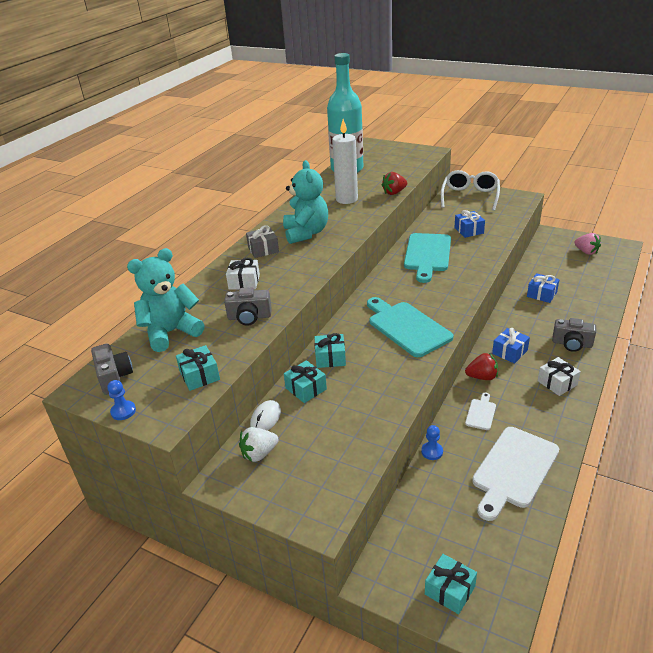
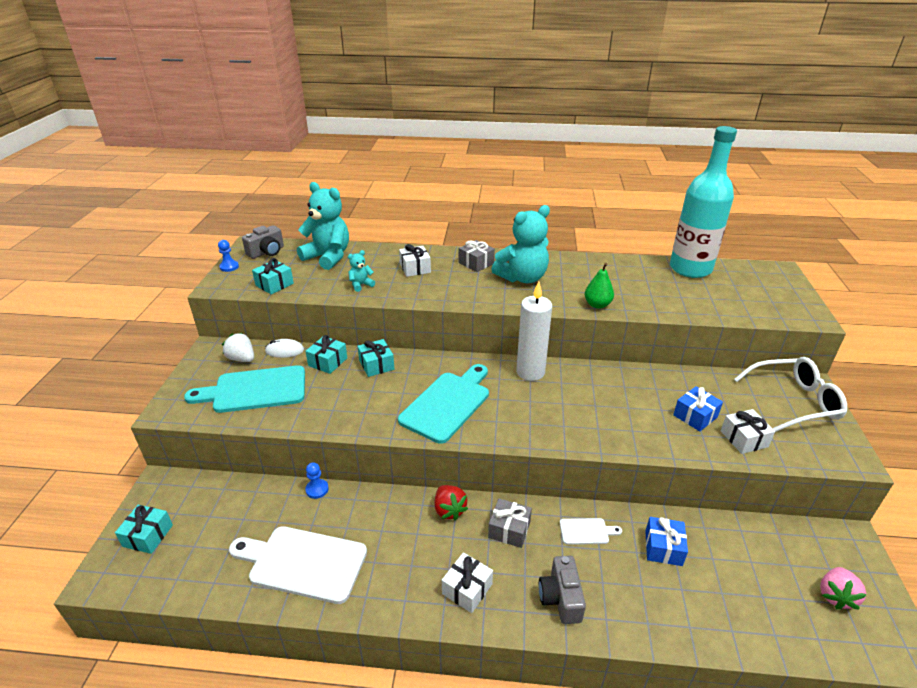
camera: 65 degrees right, 0 degrees up
grey camera [224,287,272,325] -> turquoise teddy bear [348,250,375,292]
white candle [332,119,358,204] -> white candle moved to [516,282,552,381]
red strawberry [381,172,407,195] -> none
turquoise cutting board [404,233,451,283] -> turquoise cutting board moved to [184,365,305,413]
white cutting board [465,393,496,430] -> white cutting board moved to [560,518,622,545]
blue gift [492,328,530,364] -> grey gift [488,498,532,548]
none -> green pear [585,263,614,309]
none -> white gift [721,409,775,454]

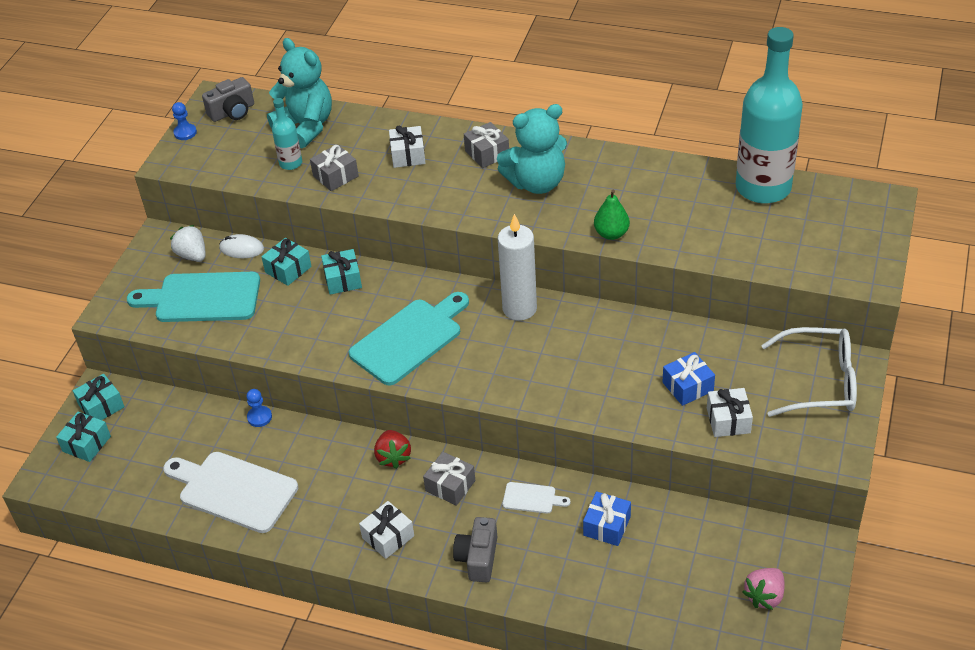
camera: 15 degrees right, 10 degrees up
turquoise gift [252,258,294,294] -> turquoise gift moved to [73,374,125,420]
turquoise teddy bear [348,250,375,292] -> grey gift [310,144,359,191]
none -> turquoise bottle [272,98,302,170]

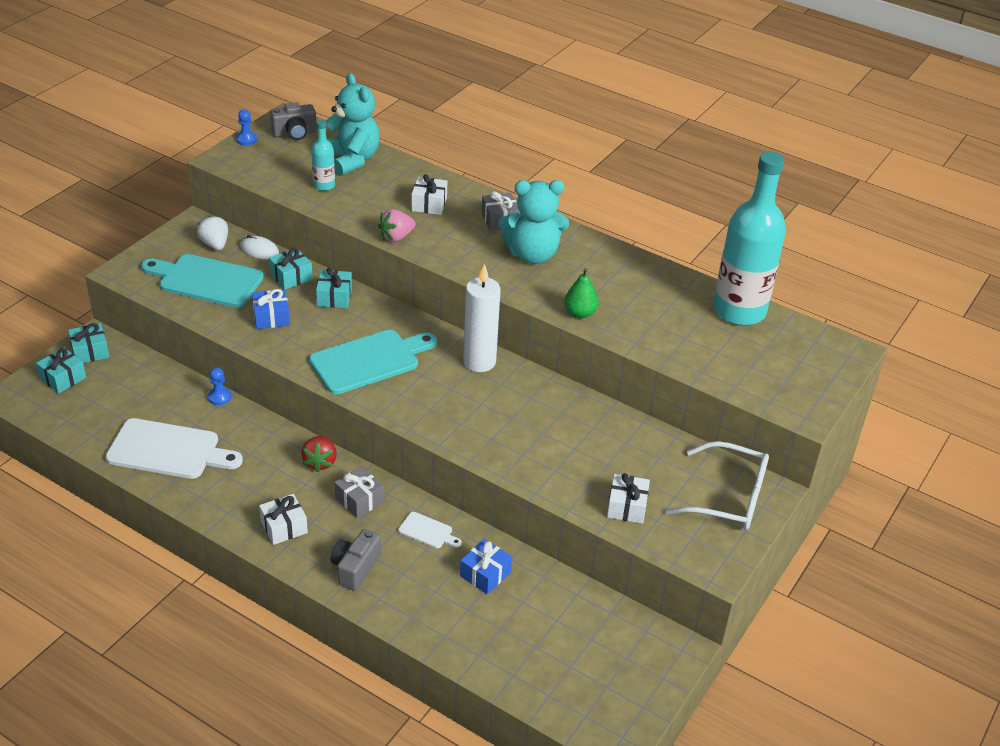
camera: 10 degrees right, 5 degrees down
white cutting board [163,452,298,533] -> white cutting board turned 150 degrees clockwise [105,418,243,479]
grey gift [310,144,359,191] -> none
blue gift [662,352,715,406] -> blue gift moved to [252,289,290,329]
pink strawberry [743,568,785,610] -> pink strawberry moved to [378,209,416,242]

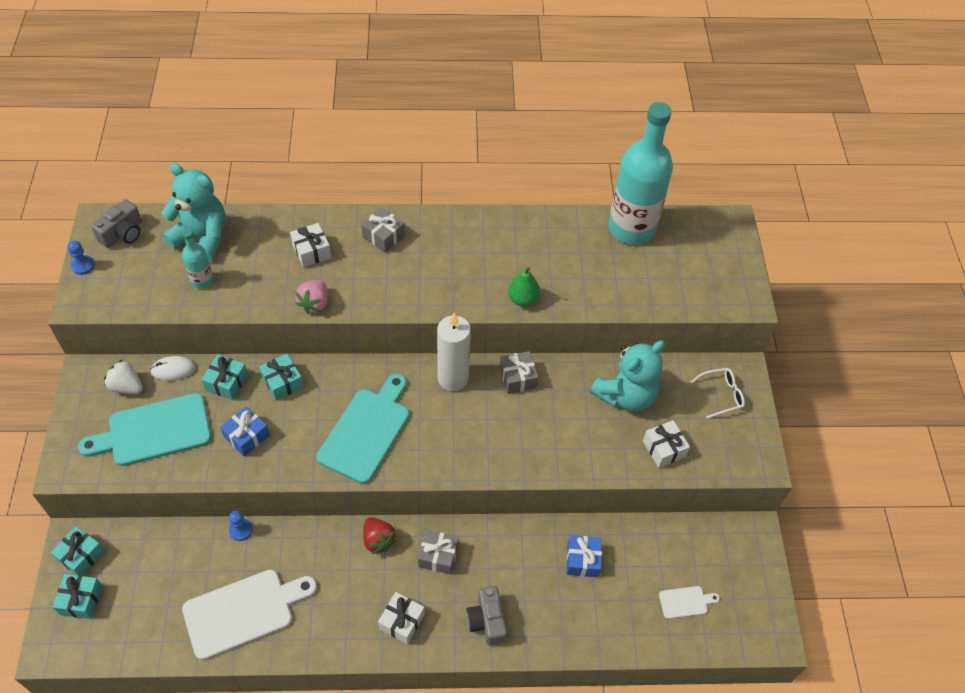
camera: 35 degrees left, 15 degrees up
white cutting board [398,512,462,548] -> white cutting board moved to [659,586,720,619]
turquoise teddy bear [499,180,569,264] -> turquoise teddy bear moved to [590,340,665,412]
white glasses [666,441,769,530] -> white glasses [691,368,745,418], size x0.56
none -> grey gift [500,351,538,394]

